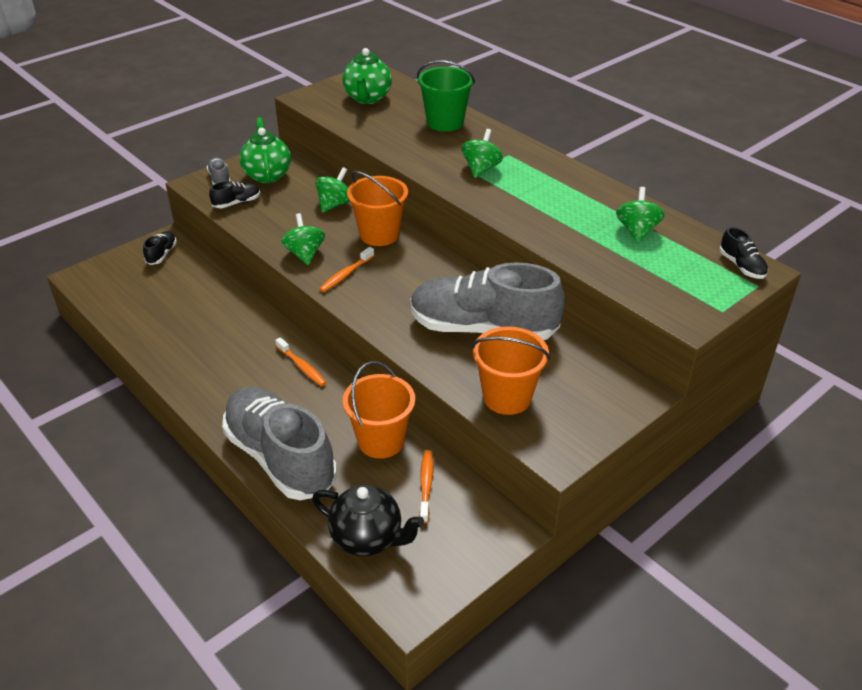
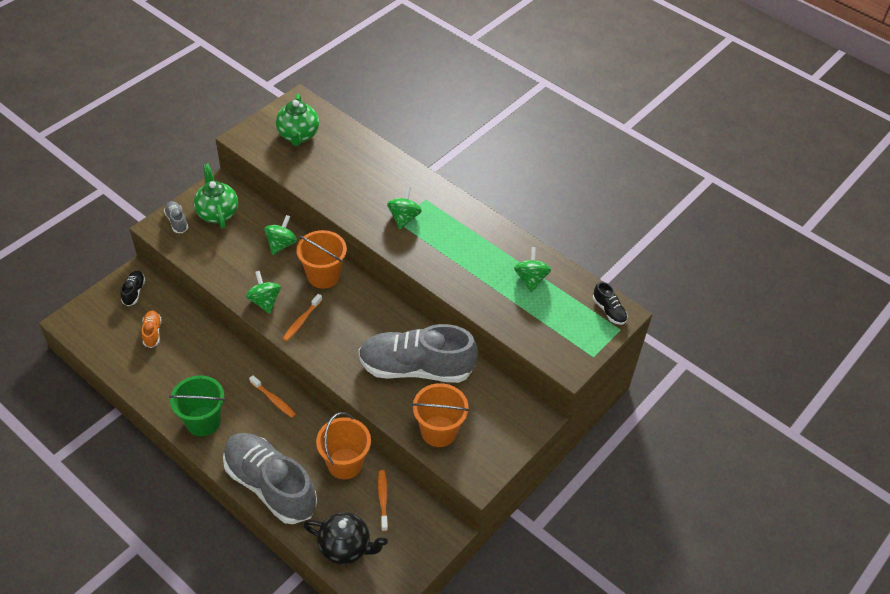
camera: 10 degrees left, 10 degrees up
black shoe [209,181,260,208] -> none
green bucket [417,60,475,132] -> green bucket moved to [169,375,225,436]
none -> orange shoe [141,311,162,348]

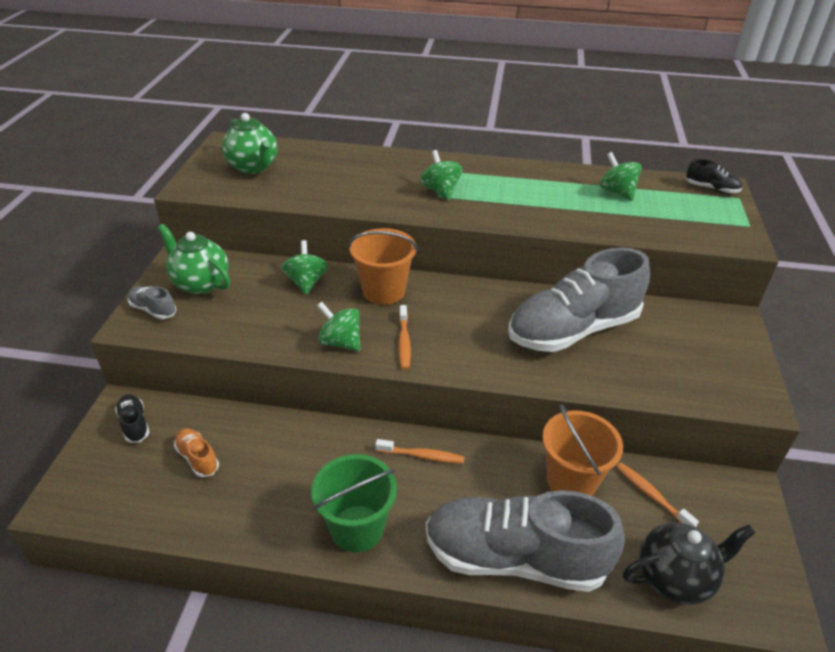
camera: 30 degrees left, 10 degrees down
orange bucket [412,383,470,447] -> none

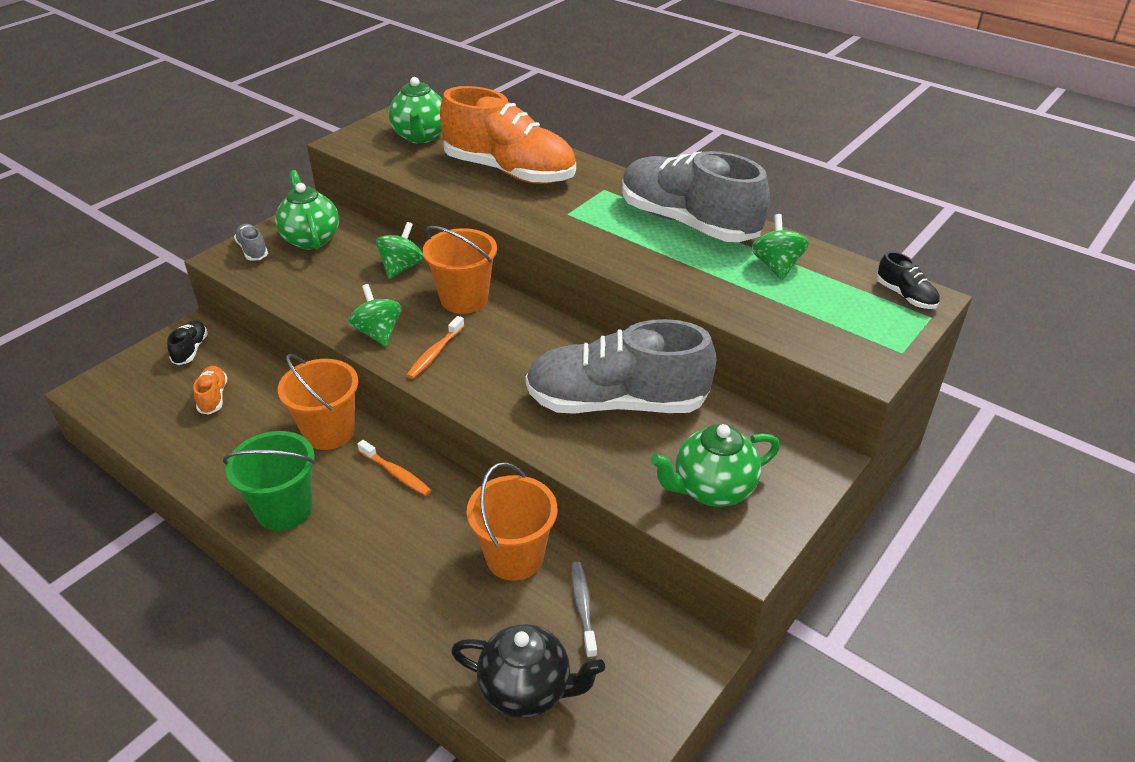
camera: 30 degrees right, 0 degrees up
green spinning top [420,150,462,200] -> none
grey shoe [426,490,625,592] -> grey shoe moved to [622,151,770,242]
orange toothbrush [616,463,699,527] -> grey toothbrush [571,562,597,659]
none -> orange bucket [278,354,358,450]
none -> orange shoe [440,86,576,184]
none -> green teapot [651,424,780,507]

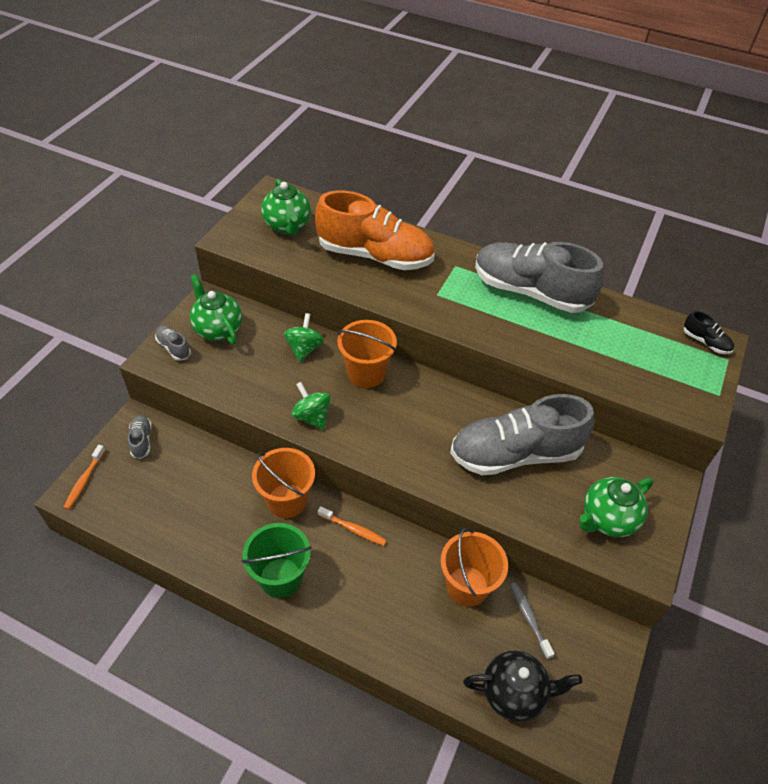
camera: 15 degrees left, 10 degrees up
black shoe [167,320,208,365] -> grey shoe [128,415,152,459]
orange shoe [193,366,227,415] -> none
orange toothbrush [406,316,464,379] -> orange toothbrush moved to [63,445,106,510]
green spinning top [751,214,809,280] -> none

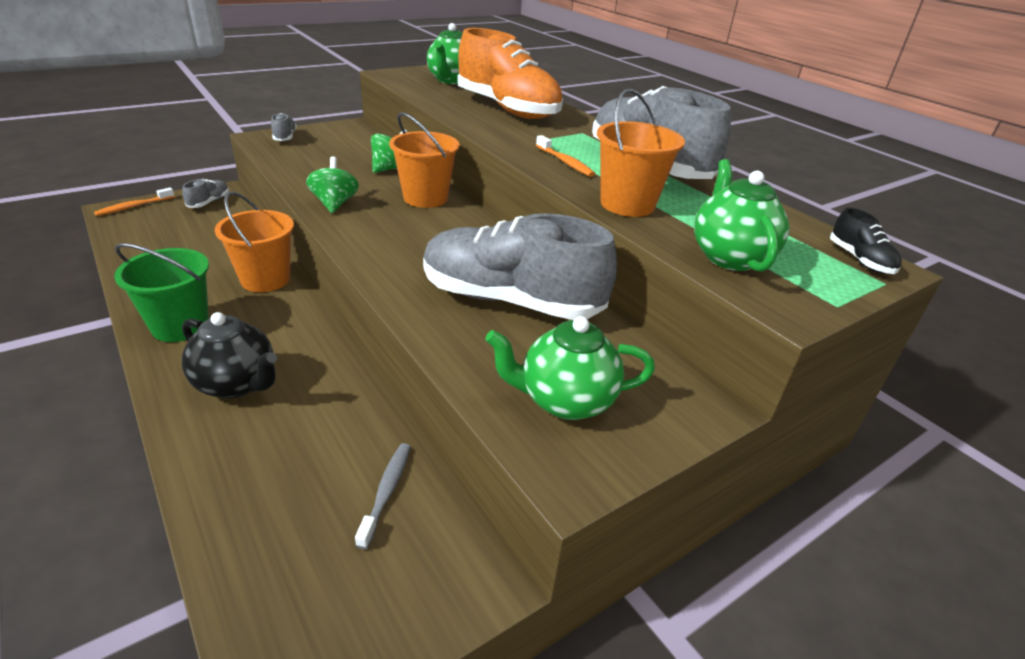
camera: 30 degrees right, 15 degrees down
green teapot [190,274,242,344] -> green teapot moved to [694,159,790,272]
orange toothbrush [318,506,387,546] -> orange toothbrush moved to [536,135,595,177]
orange bucket [441,527,508,606] -> orange bucket moved to [597,89,685,217]
black teapot [463,651,582,722] -> black teapot moved to [181,312,277,399]

